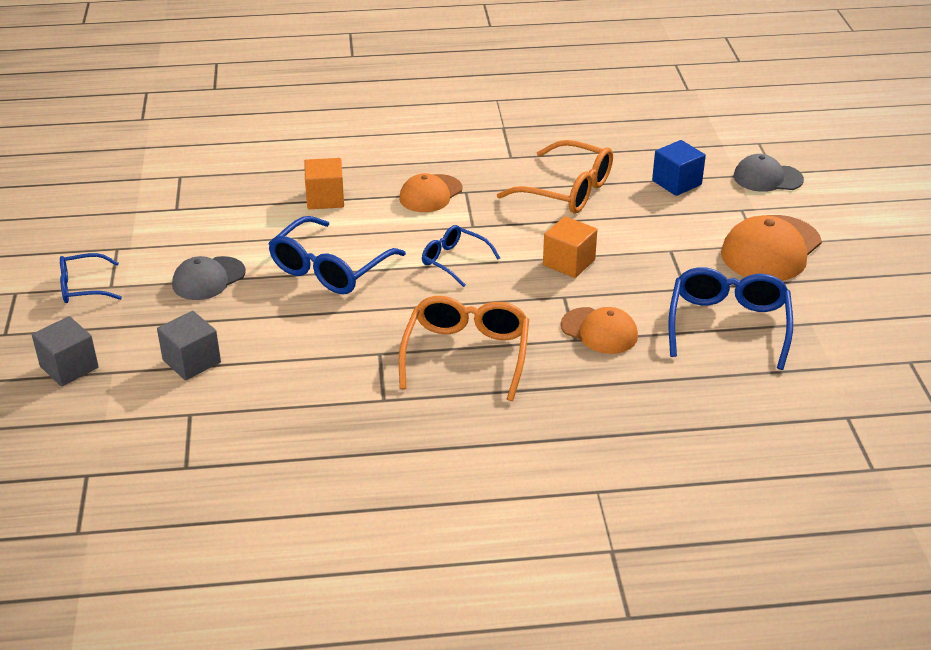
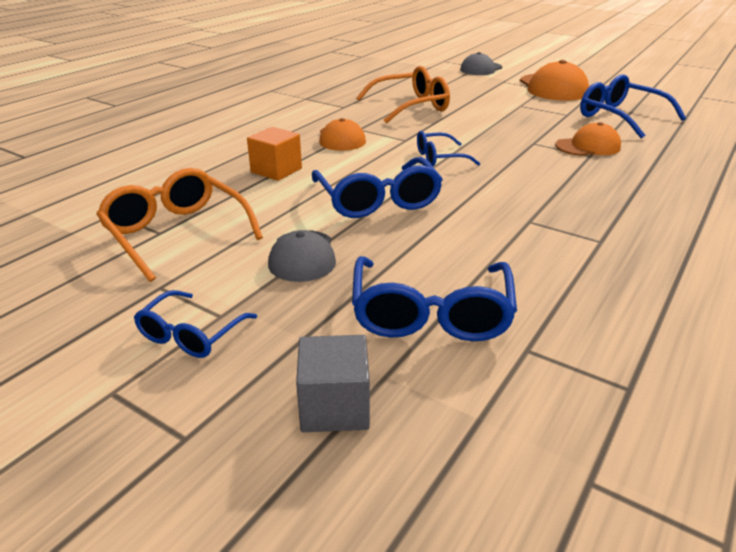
camera: 50 degrees left, 5 degrees down
grey cube [157,311,221,380] -> blue glasses [352,256,517,341]
orange glasses [399,296,529,401] -> orange glasses moved to [96,168,263,282]
orange cube [543,216,597,278] -> none
blue cube [652,140,706,196] -> none

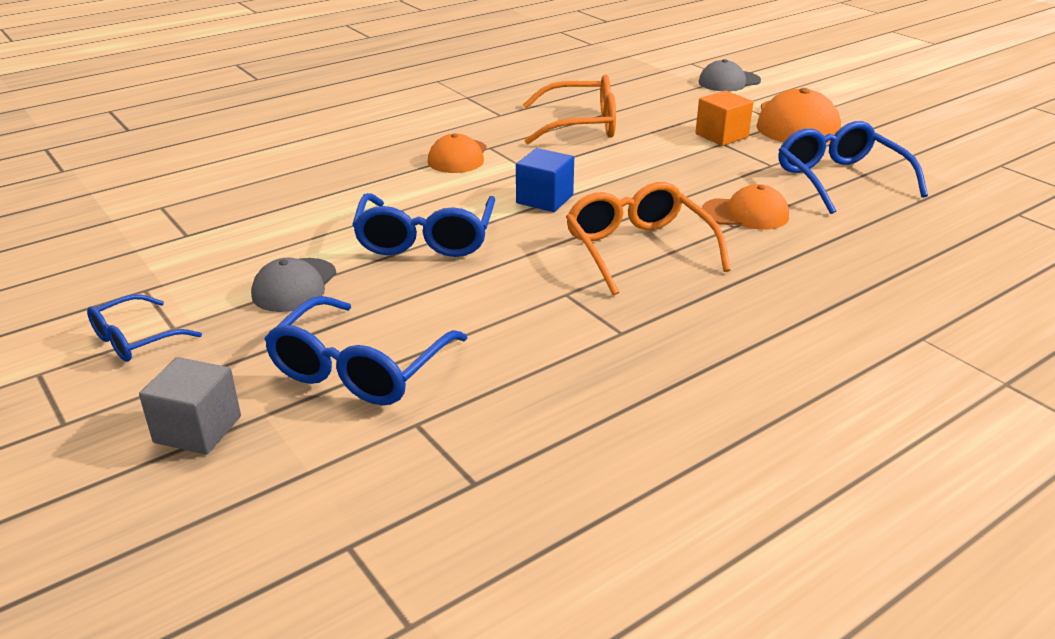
camera: 20 degrees right, 0 degrees up
orange glasses [96,168,263,282] -> orange glasses moved to [566,182,731,296]
orange cube [247,127,302,181] -> orange cube moved to [695,91,753,146]
blue glasses [417,131,480,166] -> blue cube [516,148,574,212]

